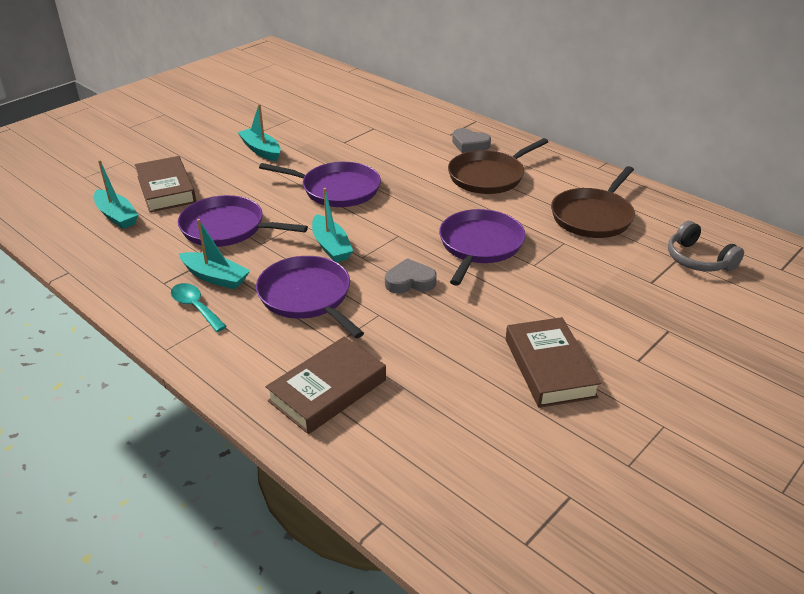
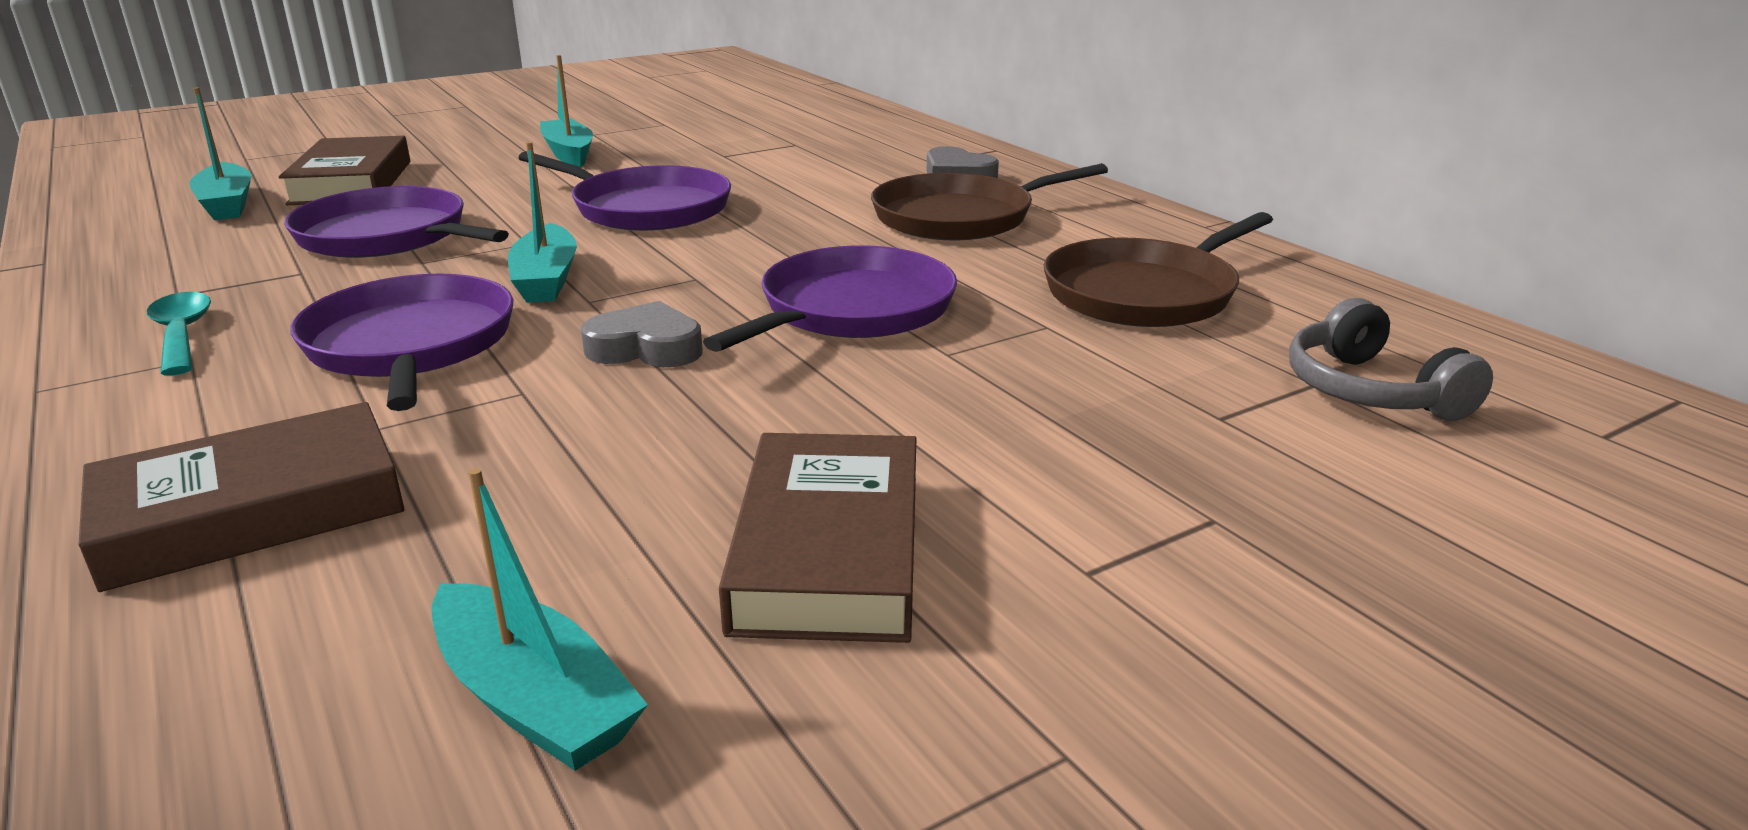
camera: 15 degrees right, 10 degrees down
turquoise boat [179,219,250,290] -> turquoise boat moved to [432,468,648,771]

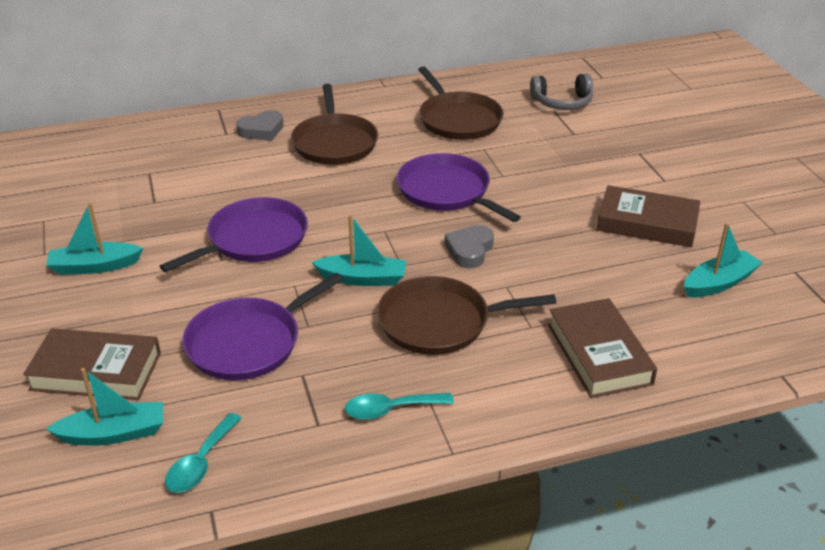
camera: 75 degrees left, 10 degrees up
purple pan [290,274,513,411] -> brown pan [377,276,556,355]
none -> turquoise spoon [165,413,242,493]

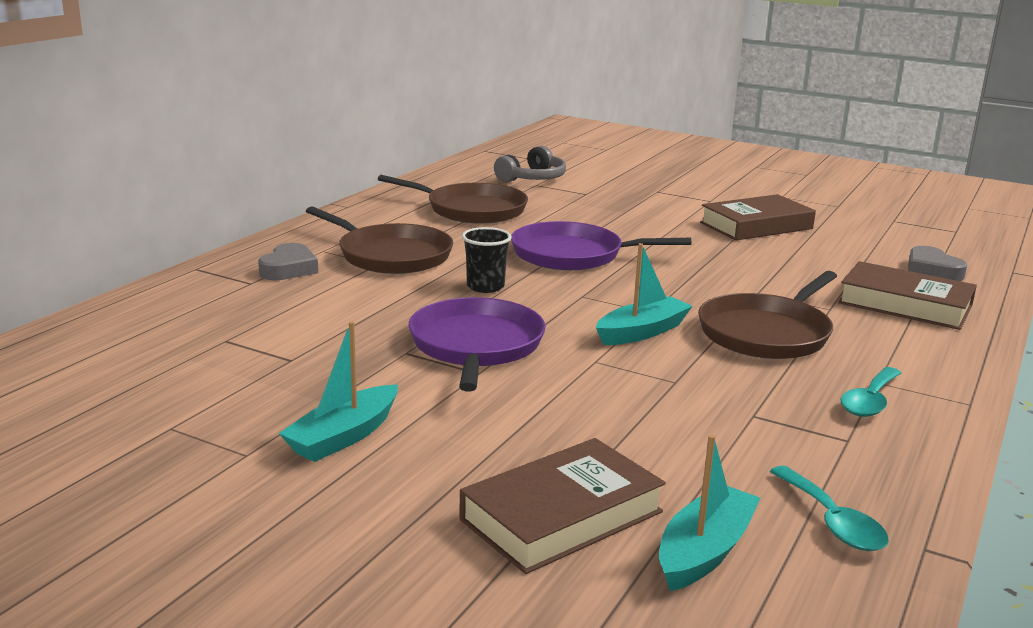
camera: 45 degrees left, 15 degrees down
purple pan [182,273,343,381] -> none
grey heart [444,225,494,269] -> grey heart moved to [908,246,967,281]
turquoise boat [684,223,763,297] -> none
none -> black cup [462,227,512,293]

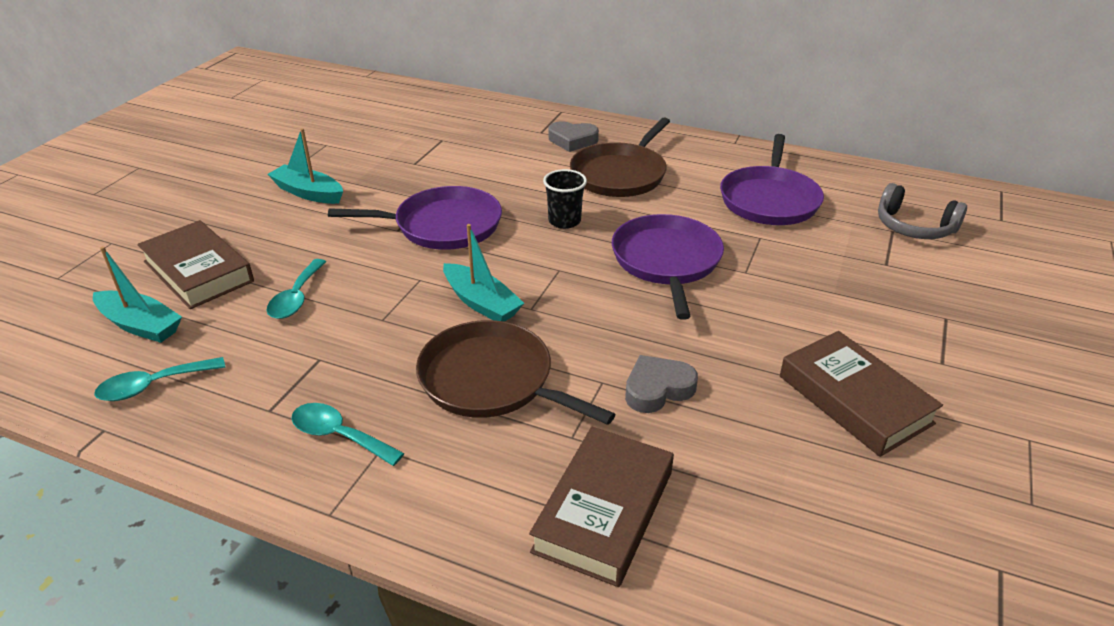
camera: 85 degrees right, 15 degrees up
brown pan [378,175,528,224] -> purple pan [720,134,824,225]
grey heart [908,246,967,281] -> grey heart moved to [625,355,698,413]
none -> turquoise spoon [266,259,326,319]

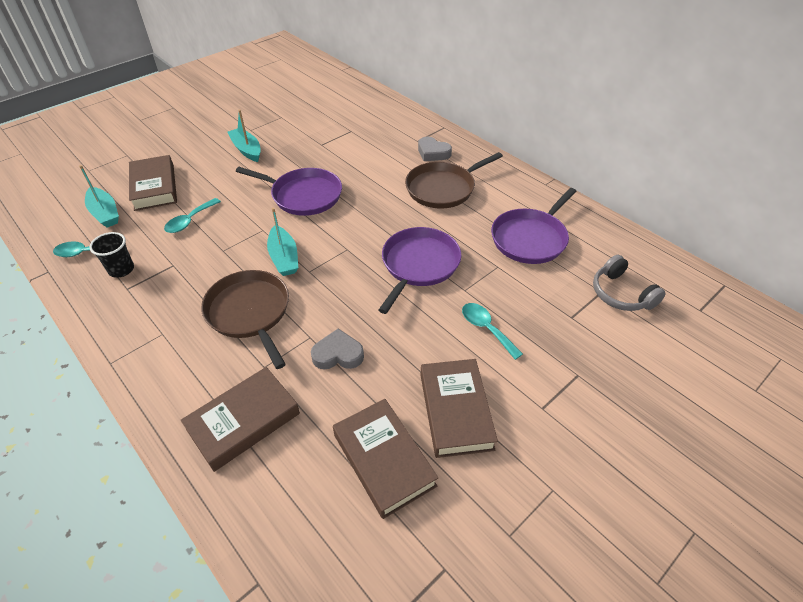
camera: 25 degrees right, 10 degrees up
turquoise spoon [291,403,404,466] -> turquoise spoon moved to [462,303,523,360]
black cup [543,169,587,229] -> black cup moved to [90,232,134,278]
none -> brown book [333,399,438,519]

